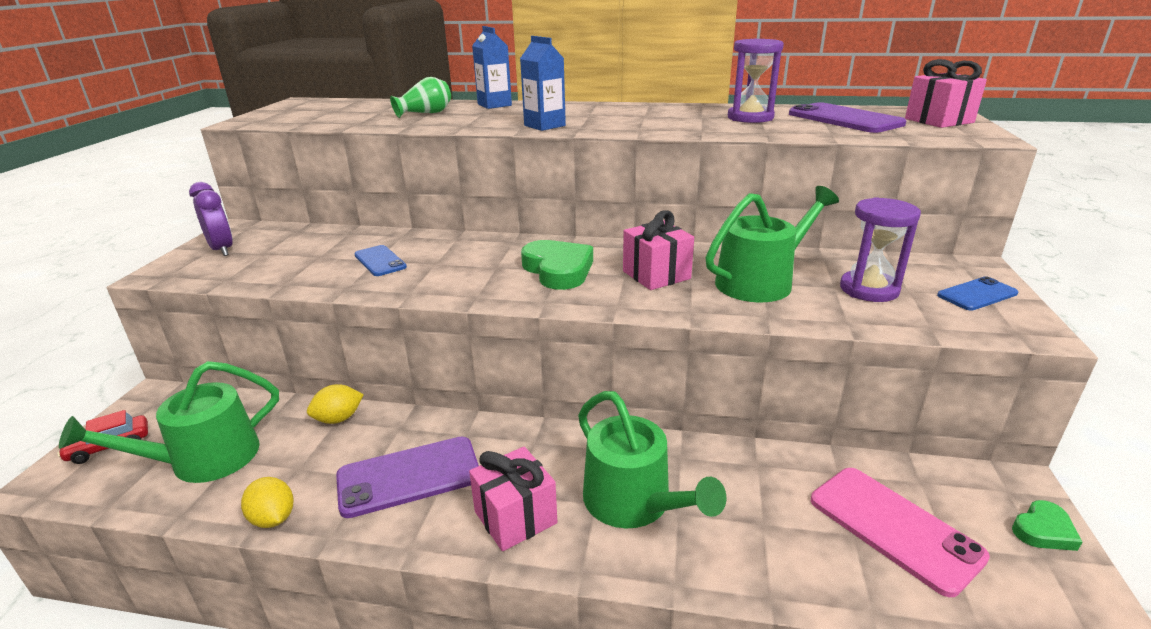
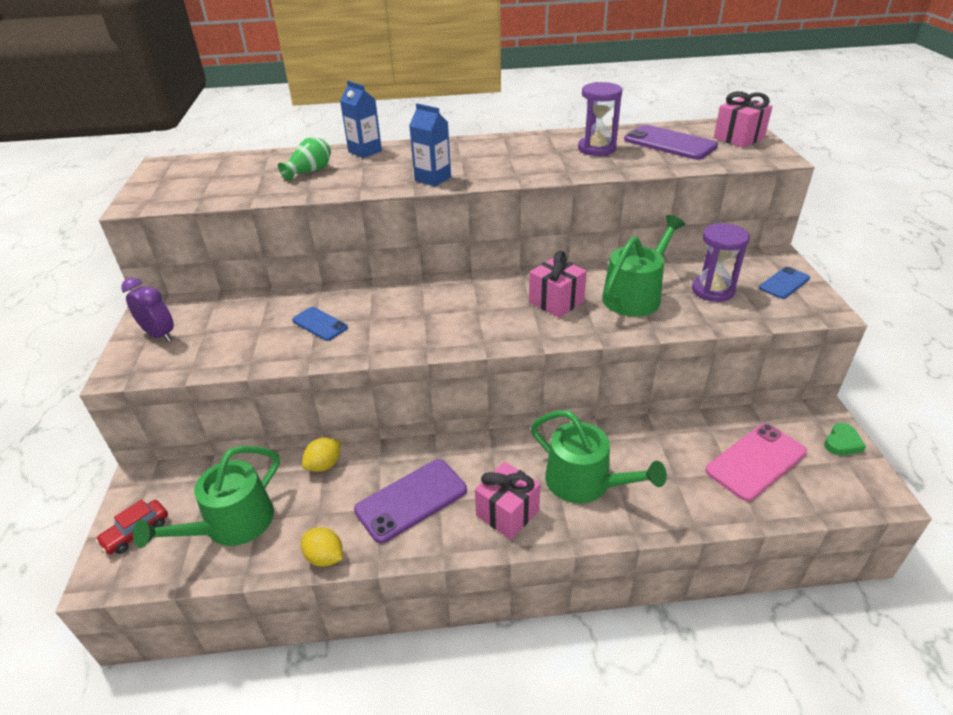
camera: 15 degrees left, 10 degrees up
green heart [521,240,593,290] -> none
pink phone [811,468,990,597] -> pink phone turned 75 degrees counterclockwise [705,424,807,501]

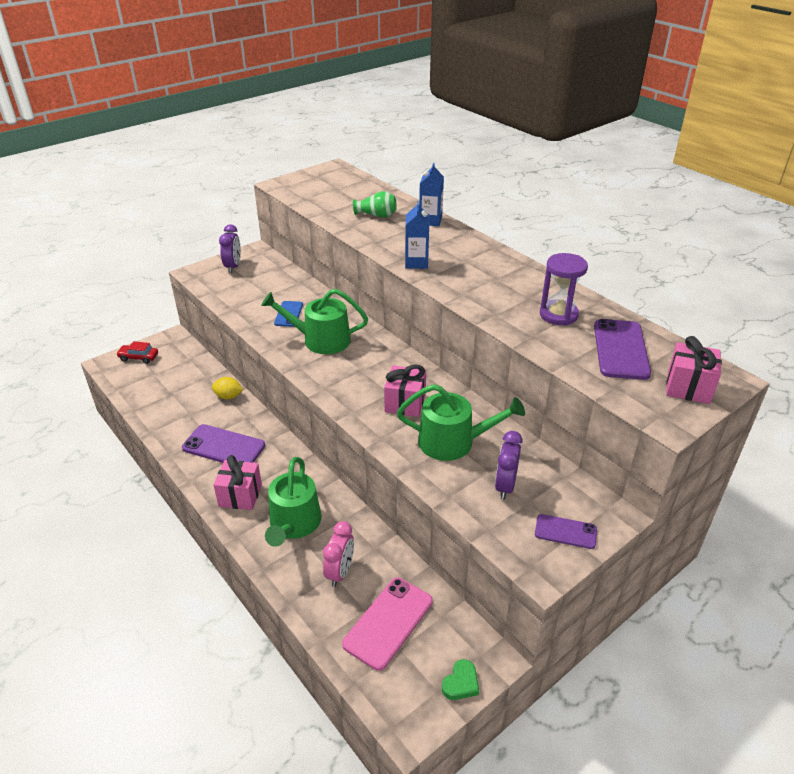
camera: 55 degrees right, 0 degrees up
green watering can [133,446,280,548] -> green watering can moved to [261,289,368,354]
yellow lemon [301,527,343,567] -> none
purple hourglass [692,223,750,302] -> purple clock [495,431,523,500]
pink phone [705,424,807,501] -> pink phone turned 75 degrees counterclockwise [342,578,433,671]
blue phone [759,267,810,299] -> purple phone [535,514,597,549]
green heart [824,423,866,455] -> green heart turned 60 degrees counterclockwise [442,659,479,700]
none -> pink clock [323,521,354,587]

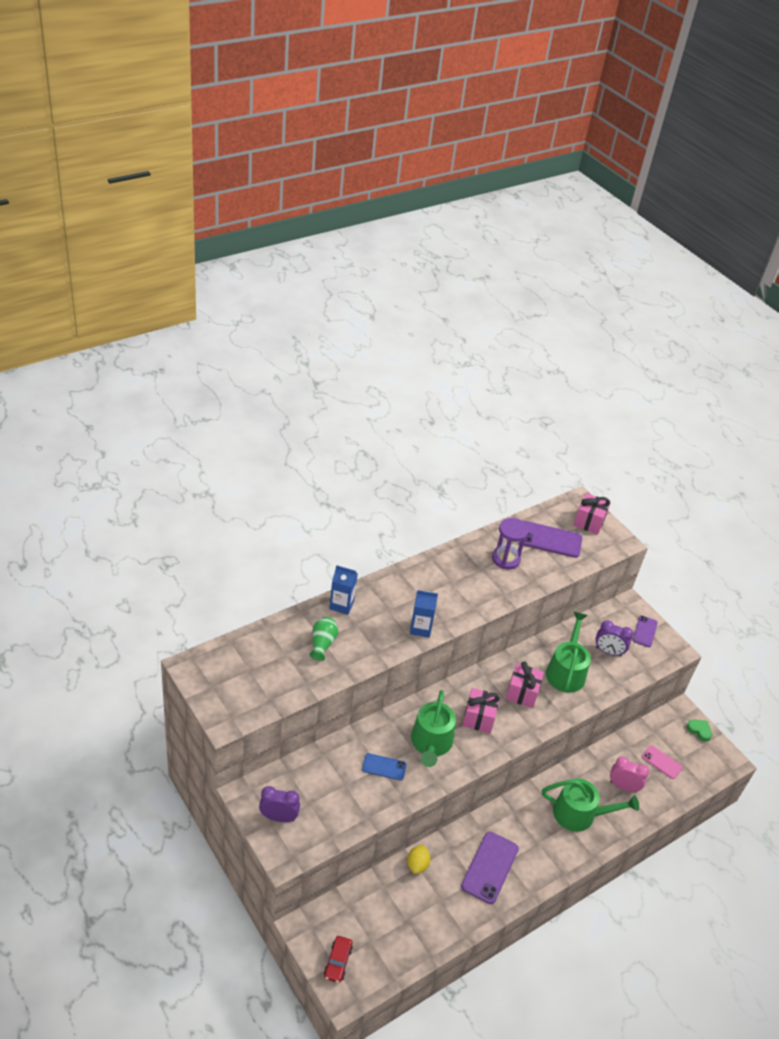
camera: 90 degrees left, 5 degrees up
pink gift [214,455,262,510] -> pink gift moved to [463,688,500,733]
pink phone [342,578,433,671] -> pink phone [642,745,683,779], size x0.59

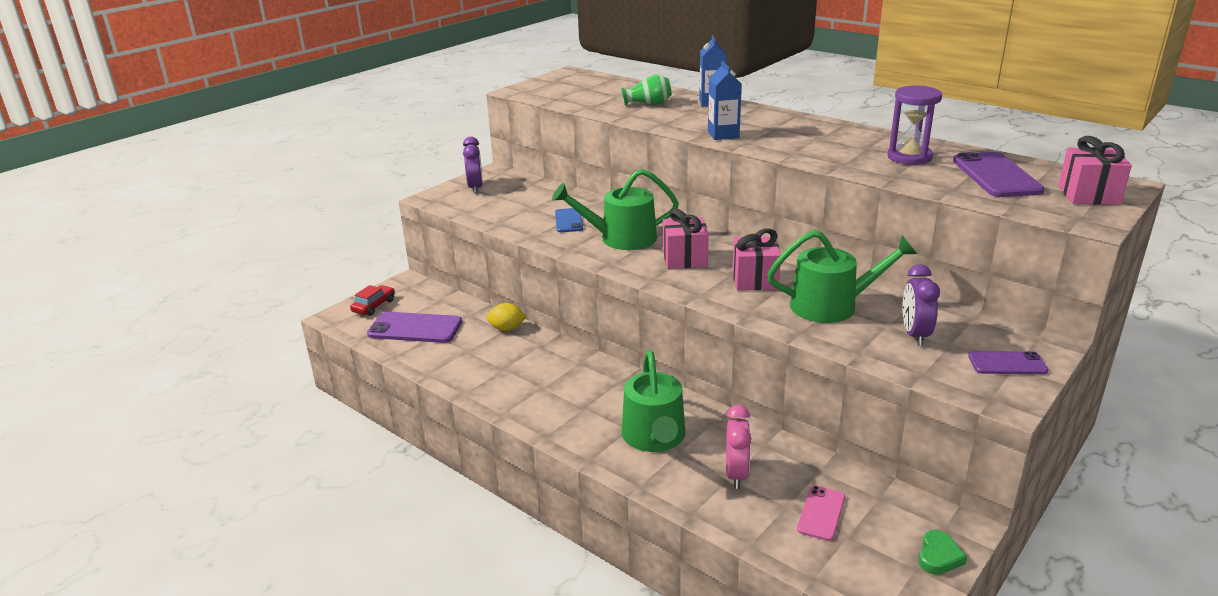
camera: 80 degrees right, 15 degrees down
red car [324,936,353,983] -> red car turned 120 degrees clockwise [350,285,395,316]
purple phone [461,832,519,904] -> purple phone moved to [367,312,462,343]

